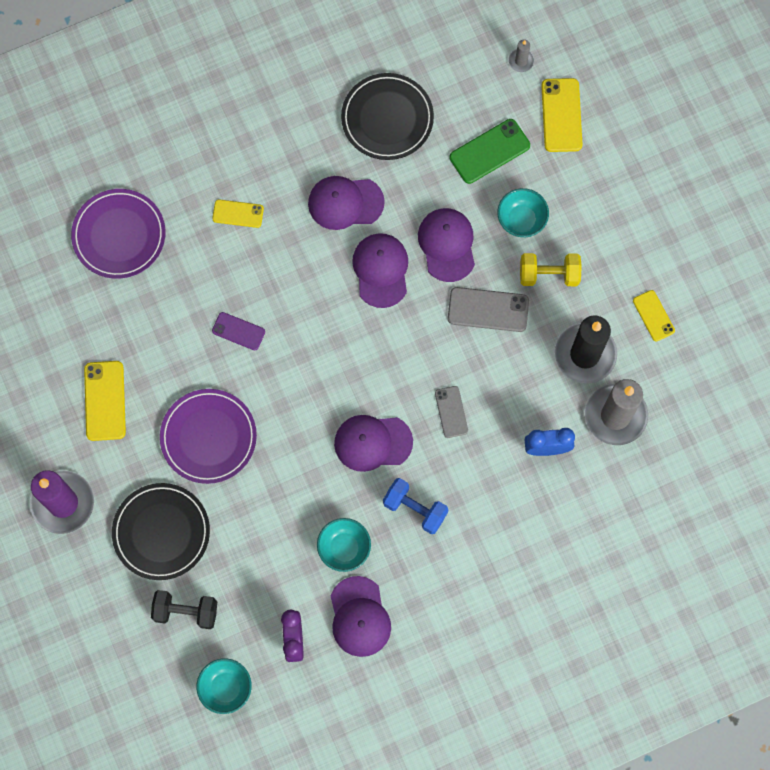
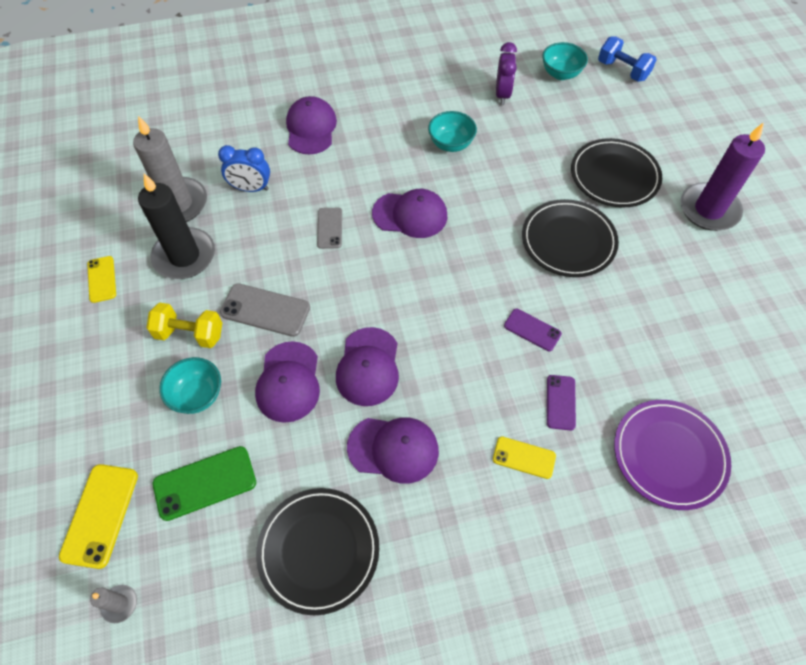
camera: 170 degrees left, 15 degrees down
yellow phone [84,361,126,441] -> none
black dumbbell [151,590,217,629] -> none
purple plate [160,389,257,484] -> black plate [522,199,619,277]
purple cap [331,576,391,657] -> purple cap moved to [286,96,337,154]
blue dumbbell [383,478,448,534] -> blue dumbbell moved to [598,36,657,82]
none -> purple phone [547,375,576,431]

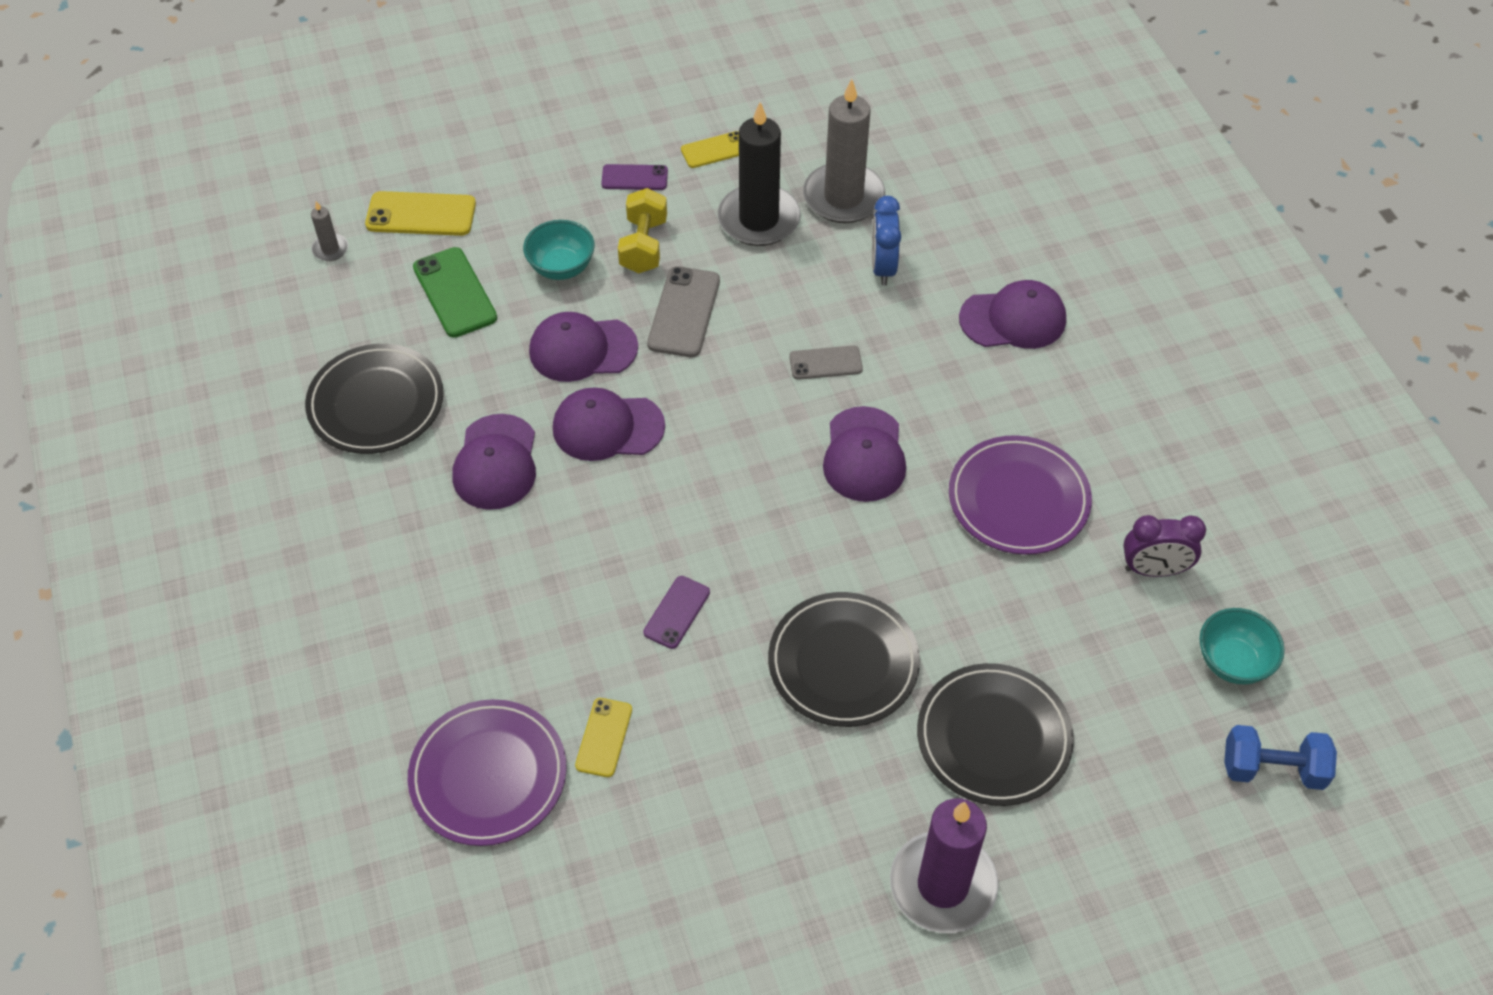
camera: 85 degrees right, 5 degrees down
turquoise bowl [428,111,477,152] -> purple plate [949,435,1092,555]
yellow phone [493,436,556,479] -> yellow phone moved to [575,698,632,777]
purple phone [547,375,576,431] -> purple phone moved to [601,164,668,190]
blue dumbbell [598,36,657,82] -> blue dumbbell turned 60 degrees clockwise [1224,725,1337,790]

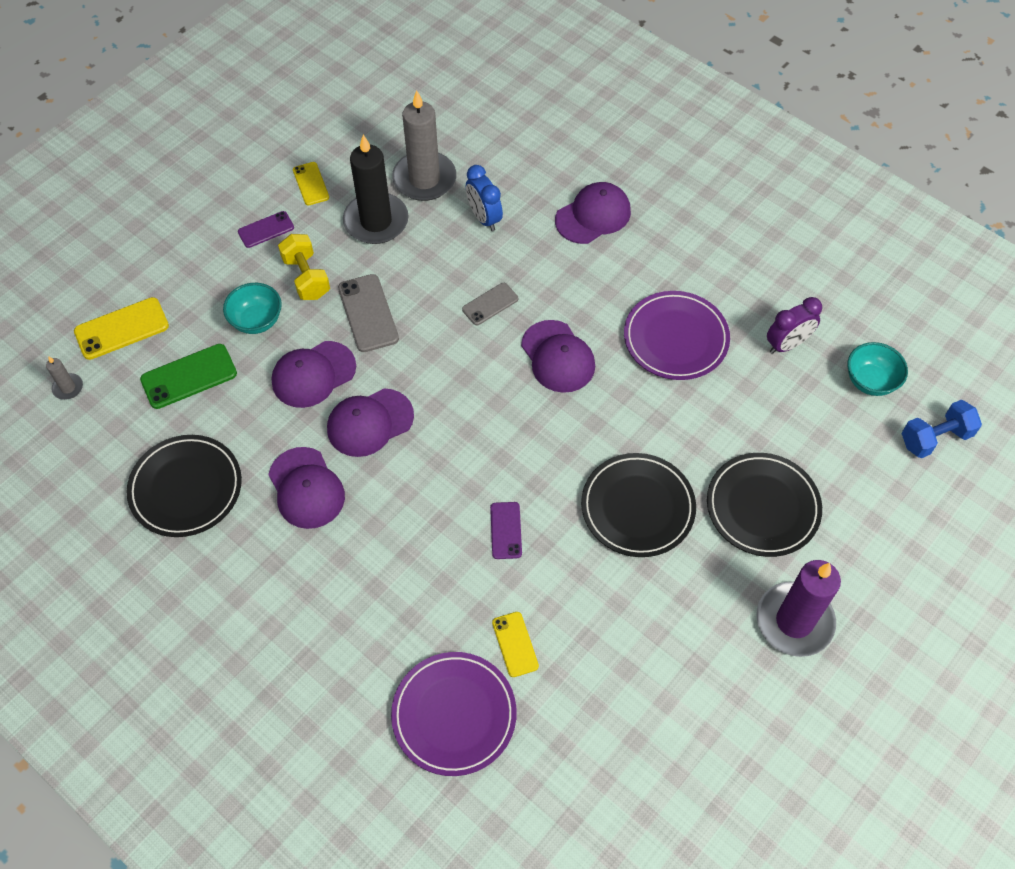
camera: 30 degrees left, 5 degrees up
green phone [413,247,497,338] -> green phone turned 60 degrees counterclockwise [140,344,237,409]
yellow phone [681,131,739,168] -> yellow phone turned 60 degrees counterclockwise [293,162,329,205]

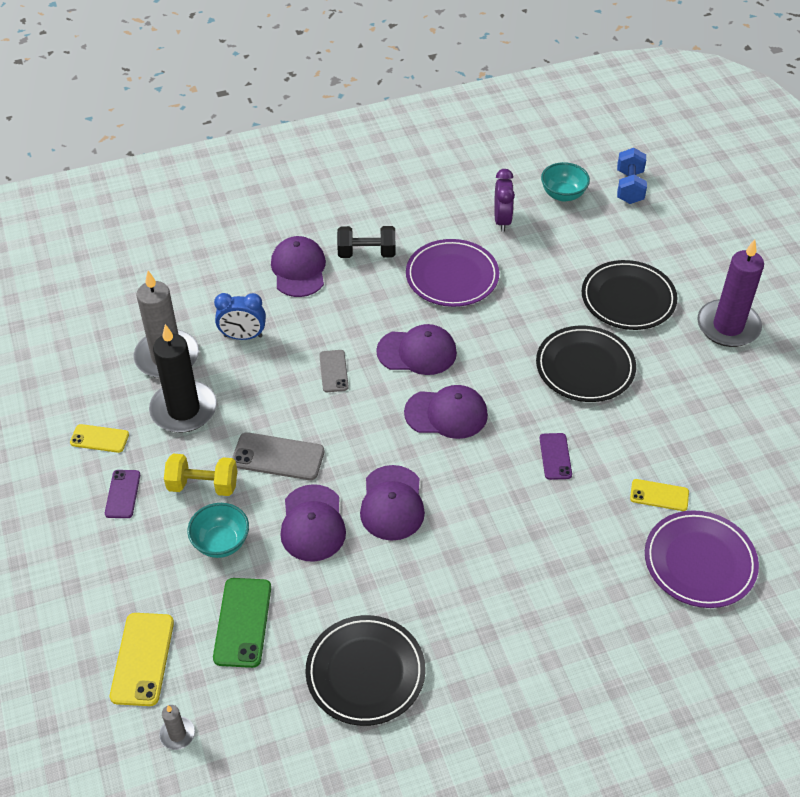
camera: 60 degrees left, 10 degrees down
purple cap [268,447,345,529] -> purple cap moved to [404,385,488,439]
purple phone [490,502,522,559] -> purple phone turned 60 degrees clockwise [539,433,572,480]
none -> black dumbbell [337,226,395,258]

